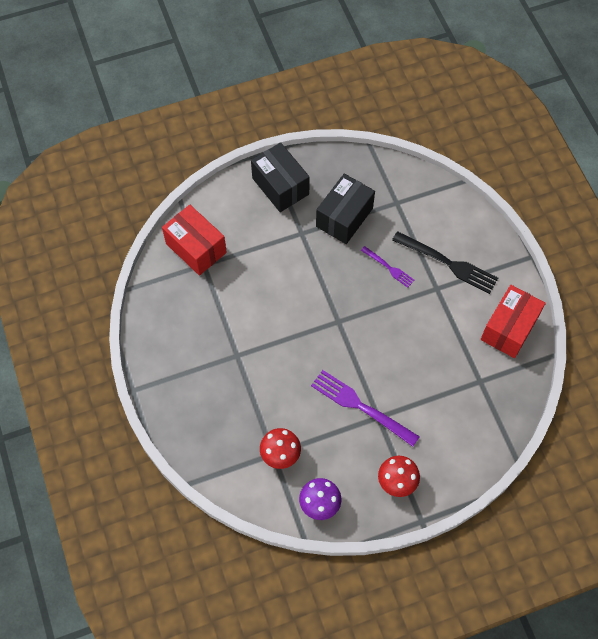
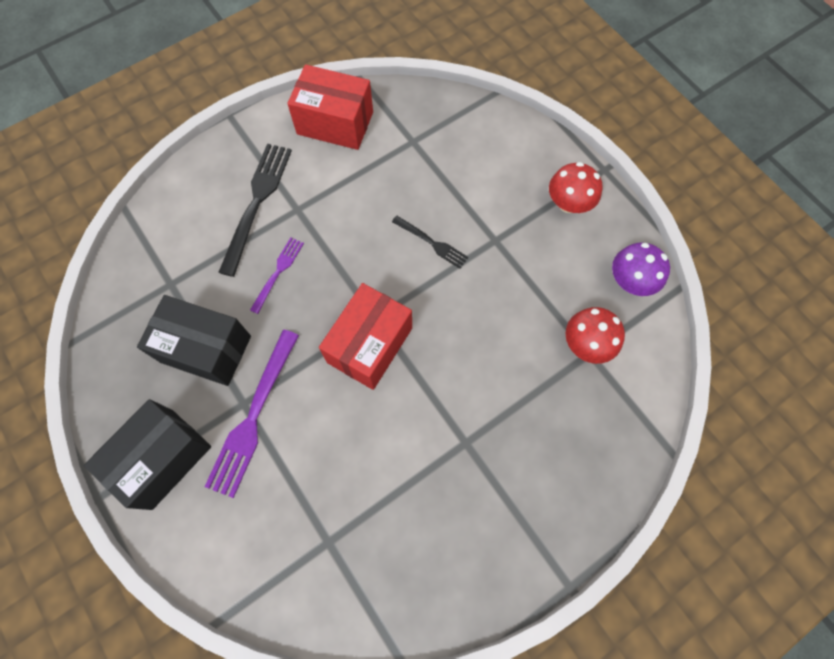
camera: 105 degrees left, 5 degrees up
red box [162,205,227,276] -> red box moved to [319,283,412,390]
purple fork [311,370,420,447] -> purple fork moved to [205,330,299,498]
none -> black fork [392,216,469,269]

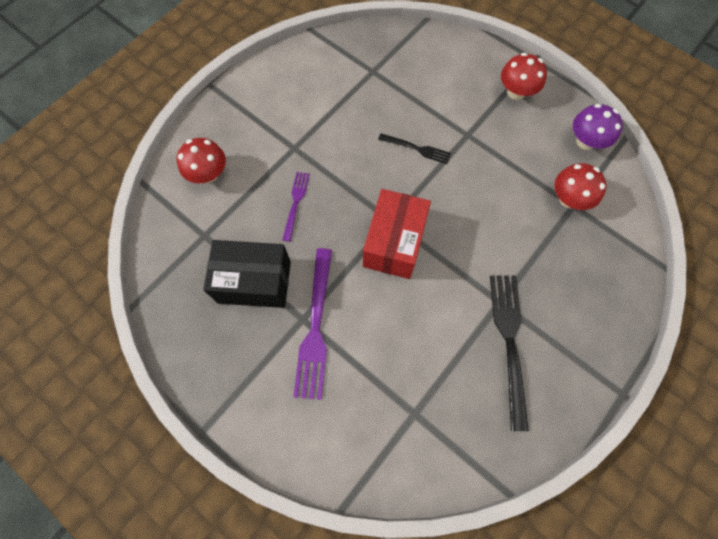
camera: 15 degrees left, 0 degrees up
black box [84,399,211,510] -> none
black fork [218,144,292,277] -> black fork moved to [490,275,529,431]
red box [287,64,373,150] -> none
none -> red mushroom [177,138,226,183]

